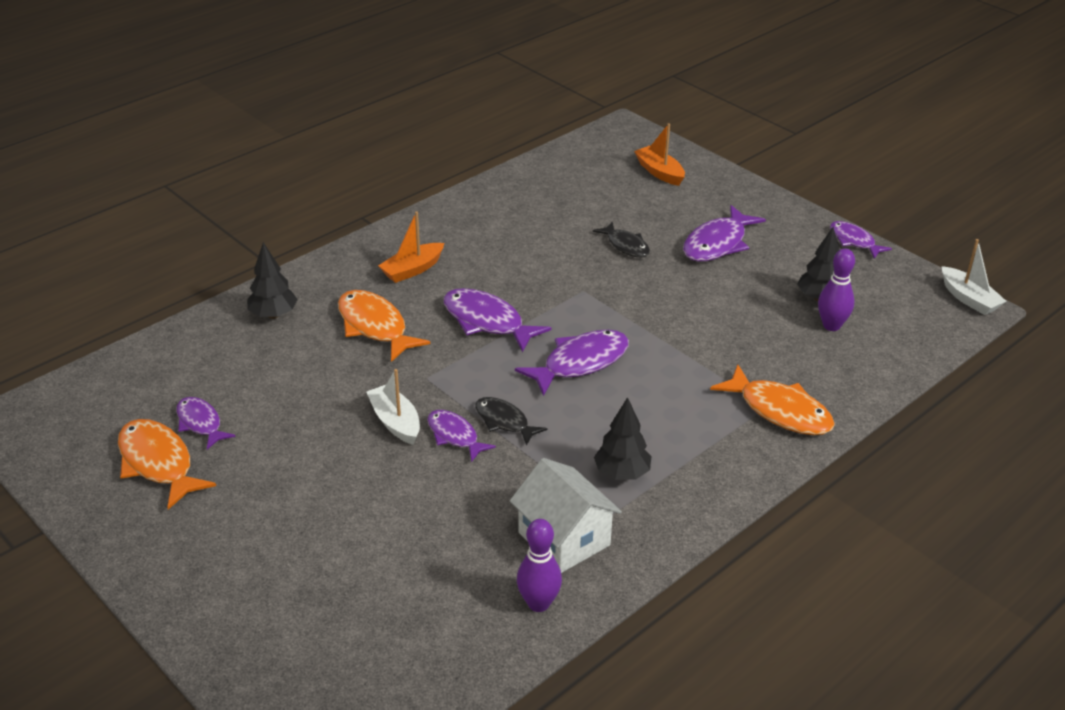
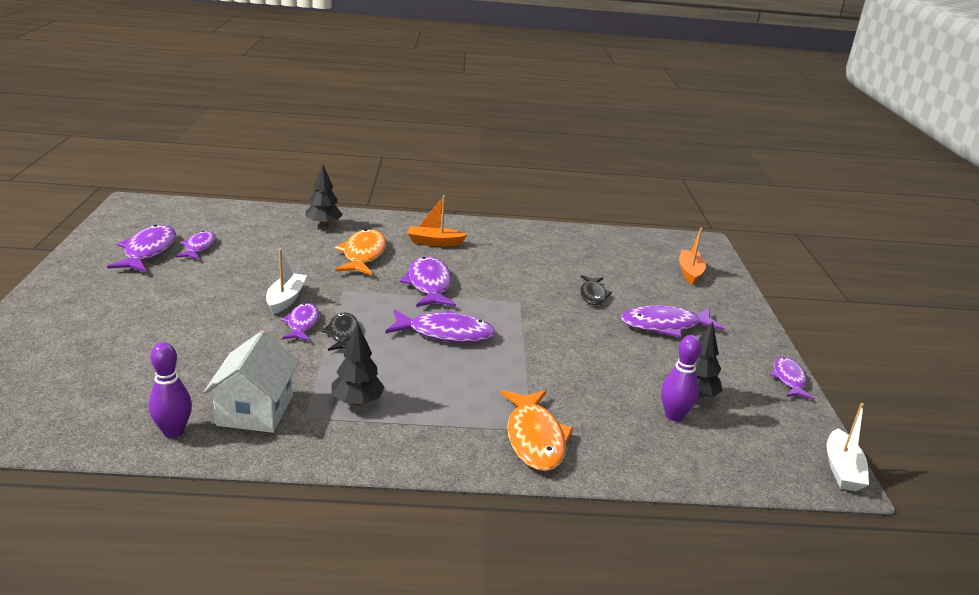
camera: 40 degrees right, 10 degrees down
orange fish [118,419,216,510] -> purple fish [107,225,176,272]

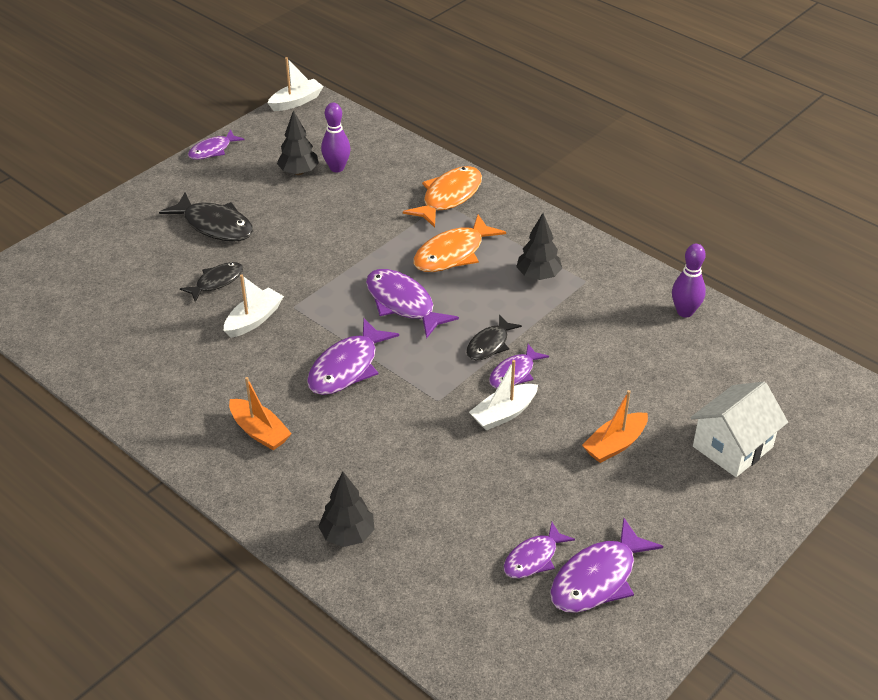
camera: 135 degrees left, 15 degrees up
white house [203,331,299,433] -> white house moved to [690,382,788,477]
orange fish [335,229,386,275] -> orange fish moved to [414,215,506,272]
purple fish [621,305,725,338] -> black fish [159,192,253,241]
orange boat [679,228,706,285] -> orange boat moved to [582,390,648,463]
none -> white boat [224,274,284,338]

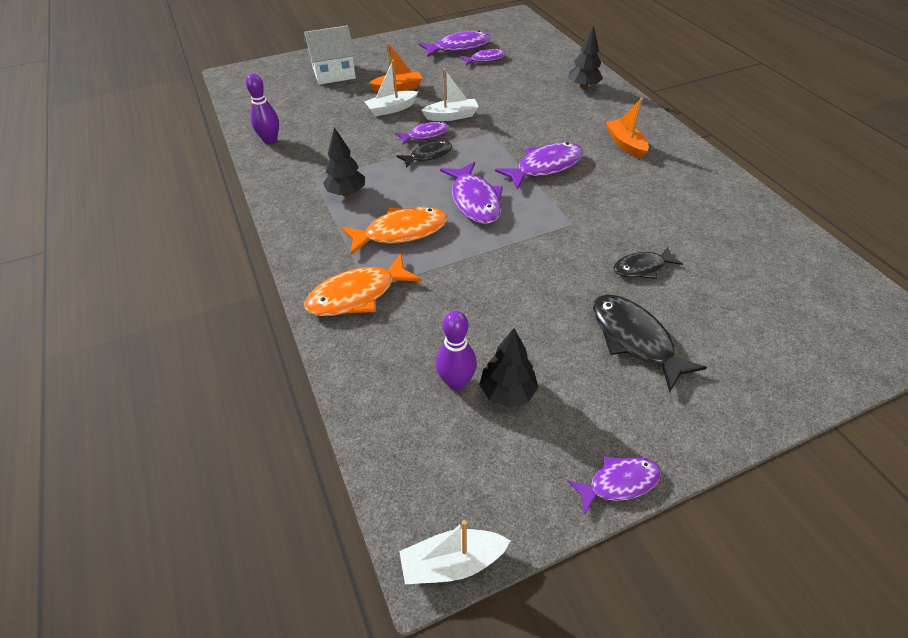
camera: 155 degrees left, 5 degrees up
white boat [224,274,284,338] -> white boat moved to [364,60,418,116]

